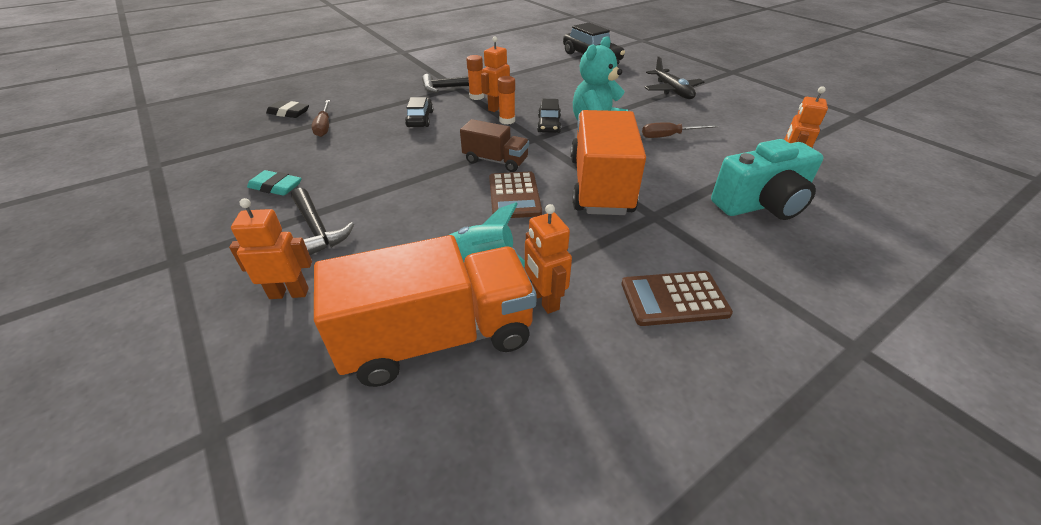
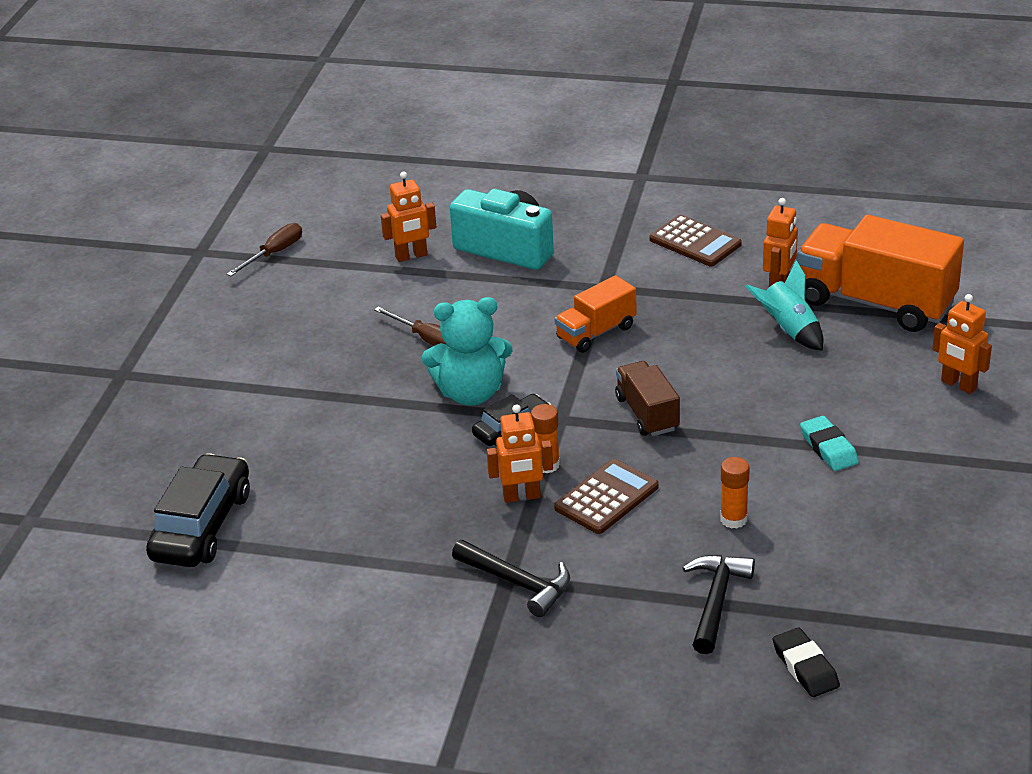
camera: 130 degrees left, 5 degrees down
turquoise eraser [247,170,302,196] -> turquoise eraser moved to [800,416,859,471]
black hammer [292,188,354,255] -> black hammer moved to [683,555,755,654]
brown screwdriver [311,100,330,137] -> brown screwdriver moved to [227,223,302,276]
black car [405,97,433,127] -> none
orange glue stick [466,55,484,100] -> orange glue stick moved to [720,457,750,529]
brown calculator [489,172,542,218] -> brown calculator moved to [554,459,659,534]
orange truck [570,110,646,215] -> orange truck [554,275,637,353], size x0.54
black plane [644,56,704,99] -> none

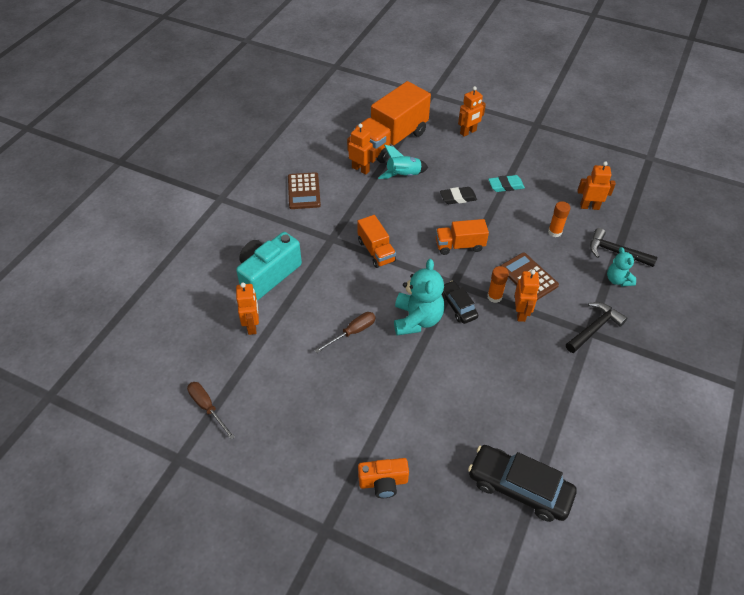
camera: 80 degrees left, 15 degrees up
brown truck [615,361,680,436] -> orange truck [436,219,489,255]
brown calculator [650,215,742,266] -> brown calculator turned 120 degrees clockwise [288,172,321,209]
black eraser [773,628,840,697] -> black eraser moved to [440,187,477,204]
none -> orange camera [358,458,409,498]
none -> orange robot [577,161,616,210]
none -> turquoise teddy bear [607,247,636,287]

